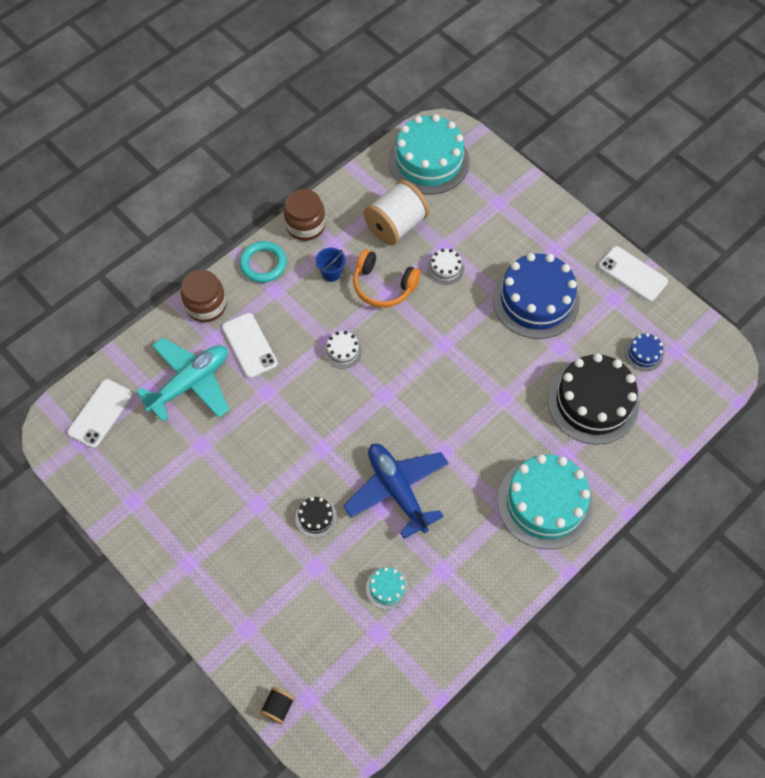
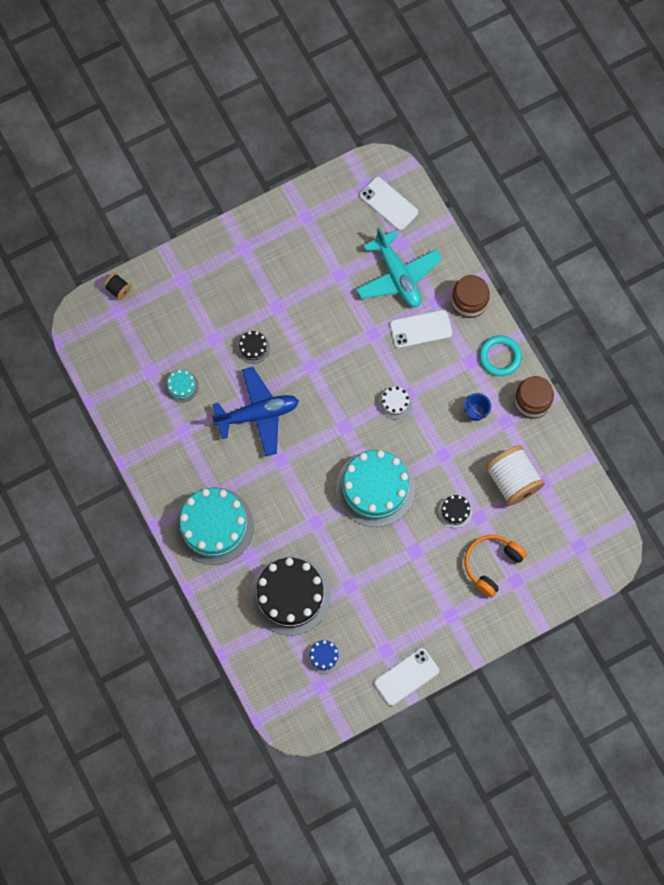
camera: 105 degrees right, 10 degrees up
orange headphones [353,249,421,308] -> orange headphones moved to [464,535,527,598]
turquoise cake [389,114,470,195] -> turquoise cake moved to [336,450,415,527]
white cake [427,249,464,285] -> black cake [438,495,473,528]
blue cake [493,253,580,339] -> none

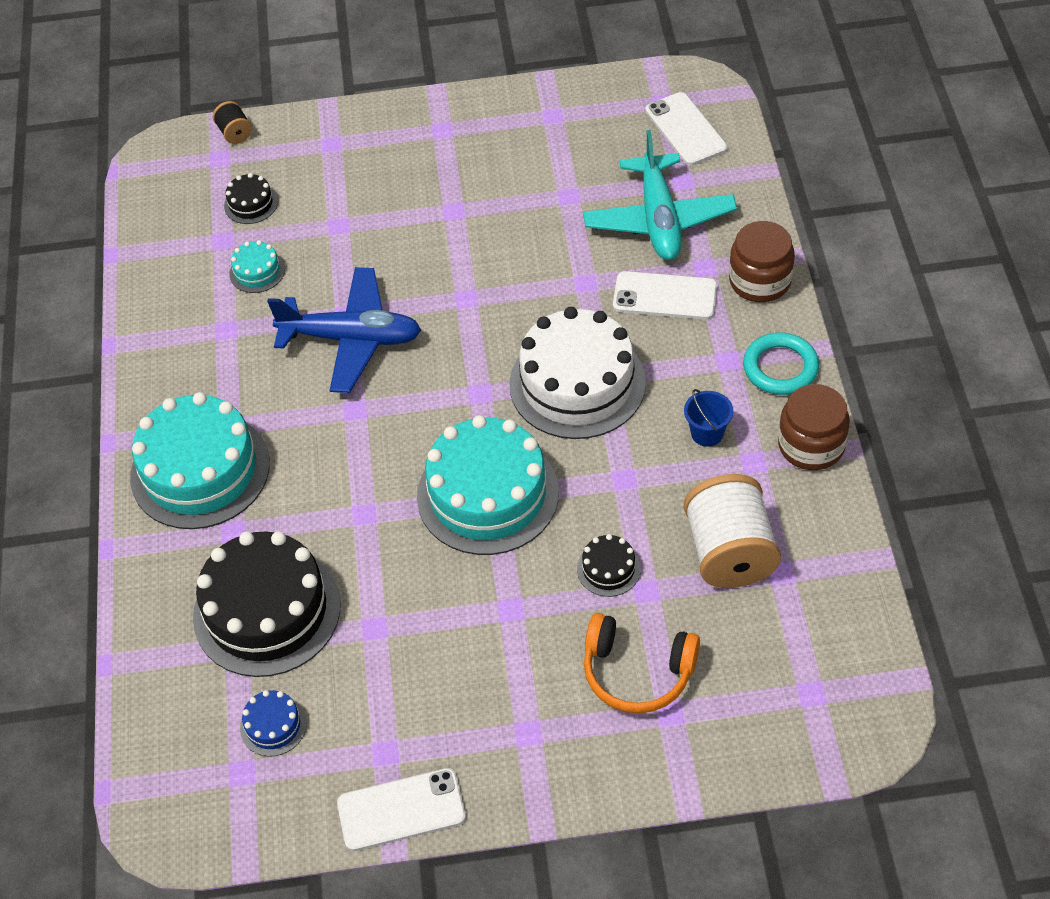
camera: 25 degrees right, 20 degrees down
black cake [237,331,270,364] -> black cake moved to [224,173,278,224]
white cake [378,387,412,419] -> white cake [509,307,646,439], size x2.31
orange headphones [464,535,527,598] -> orange headphones turned 135 degrees counterclockwise [584,613,700,713]

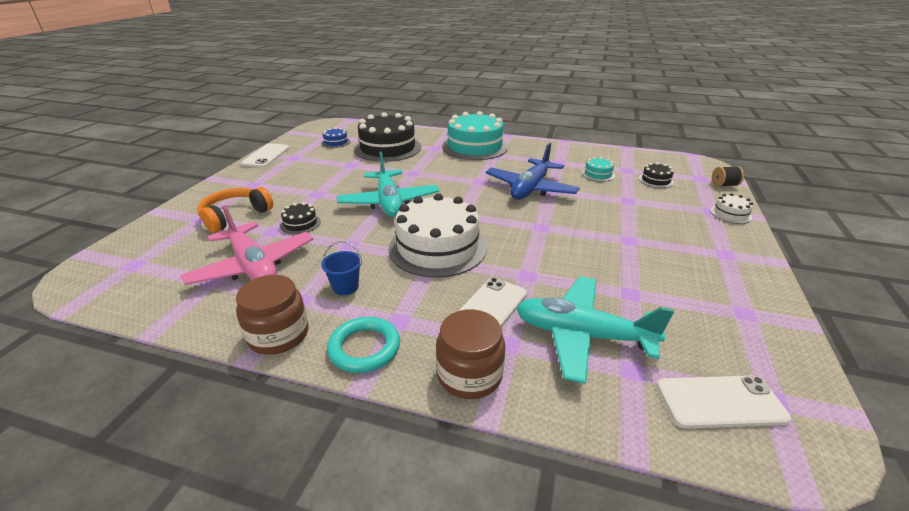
camera: 110 degrees right, 20 degrees down
turquoise cake [417,415,559,555] -> turquoise plane [337,152,439,217]
white spool [684,474,781,588] -> pink plane [180,205,314,285]
none -> white cake [710,193,753,224]

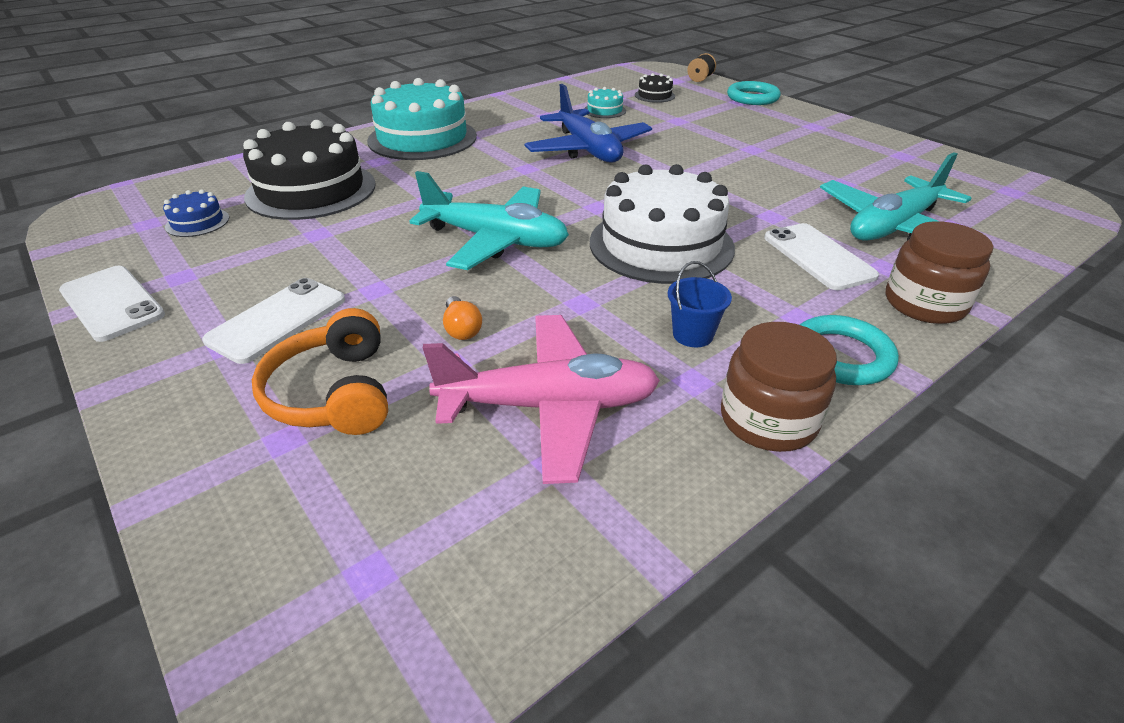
camera: 55 degrees left, 5 degrees up
black cake [280,202,321,234] -> orange light bulb [443,296,482,340]
white phone [657,376,791,428] -> white phone moved to [202,278,345,364]
white cake [710,193,753,224] -> turquoise ring [727,81,781,105]

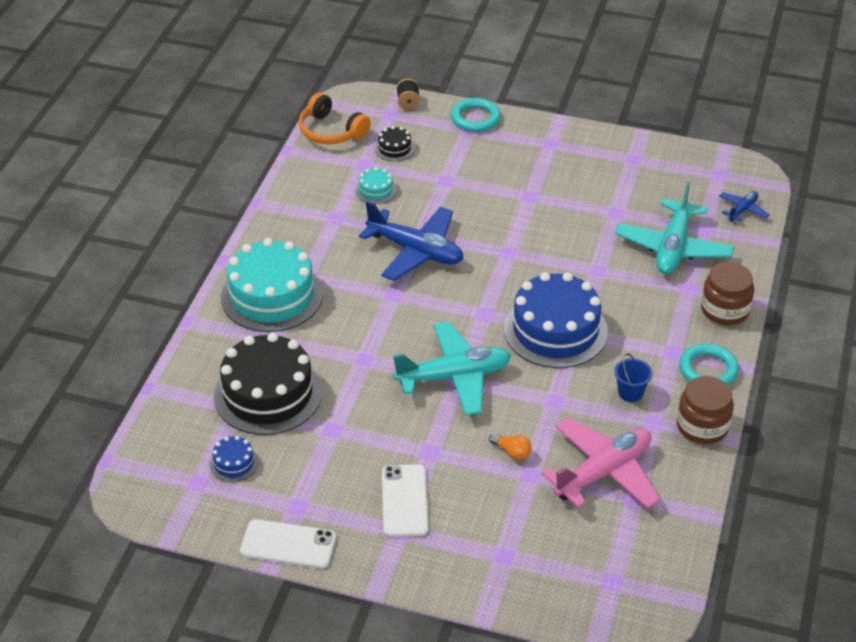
camera: 35 degrees left, 5 degrees up
orange headphones [252,308,388,435] -> orange headphones moved to [299,92,371,144]
white cake [590,164,735,284] -> blue cake [504,272,608,368]
white phone [764,223,879,290] -> none
none -> blue plane [719,191,769,222]

